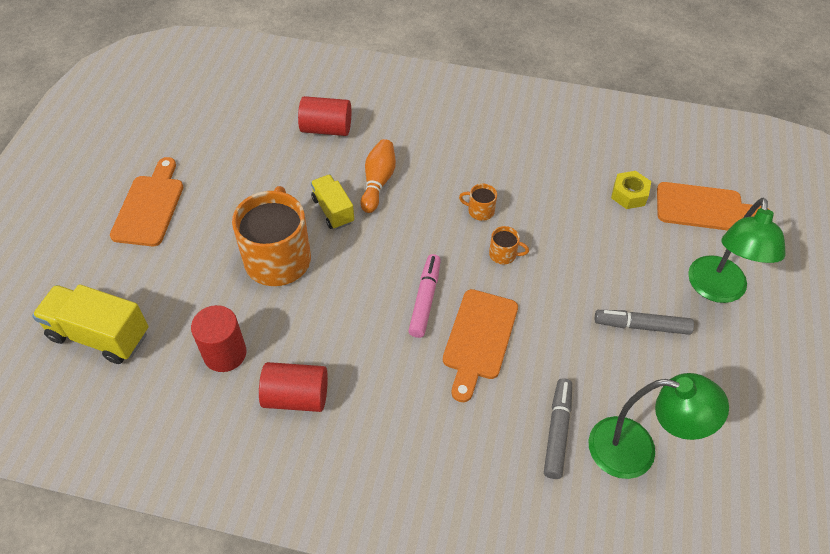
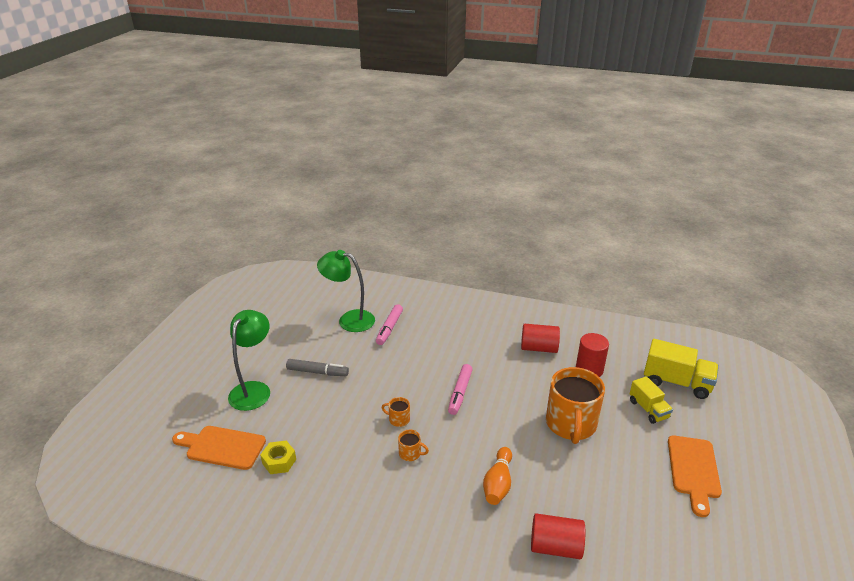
camera: 175 degrees left, 20 degrees down
yellow truck [311,175,354,229] -> yellow truck moved to [630,376,673,424]
orange cutting board [443,289,518,402] -> none
grey marker [544,378,572,479] -> pink marker [376,304,403,345]

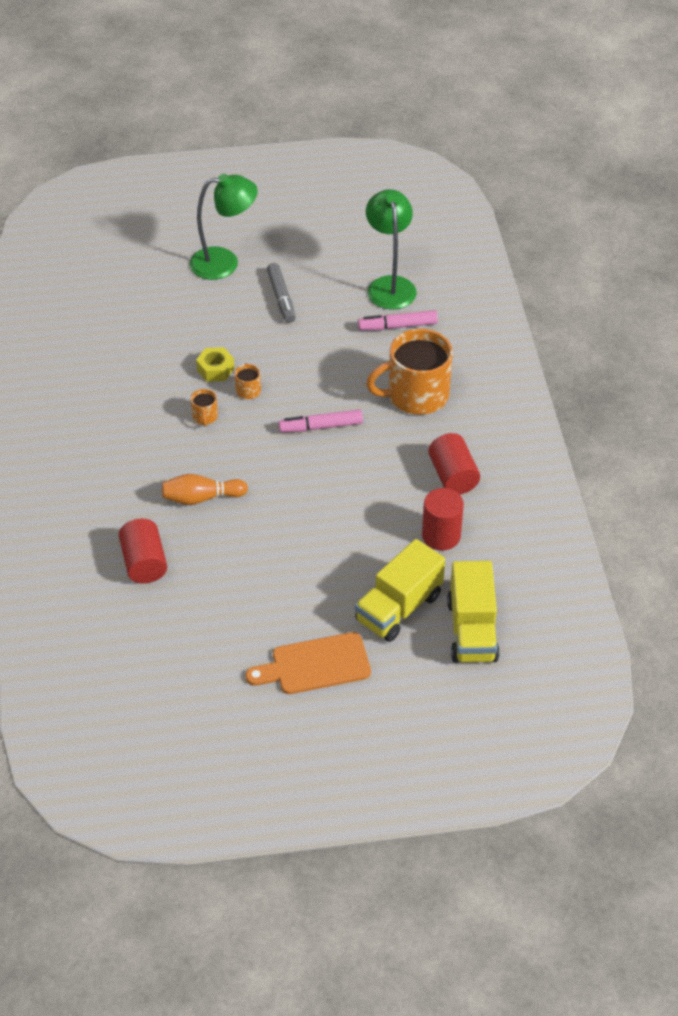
camera: 65 degrees right, 15 degrees up
orange cutting board [172,426,266,470] -> none
yellow nut [260,441,296,474] -> yellow nut moved to [196,347,234,382]
orange mug [546,367,605,444] -> orange mug moved to [366,329,453,415]
yellow truck [630,376,673,424] -> yellow truck [355,539,445,642], size x1.60

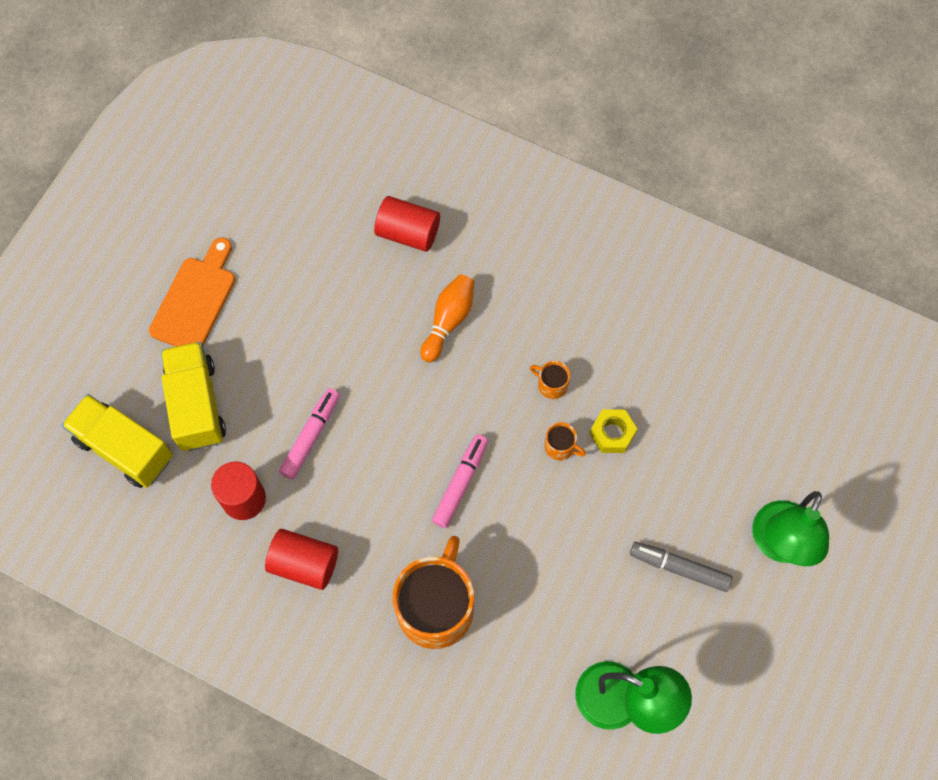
camera: 125 degrees right, 20 degrees up
pink marker [358,310,438,331] -> pink marker moved to [279,388,340,479]

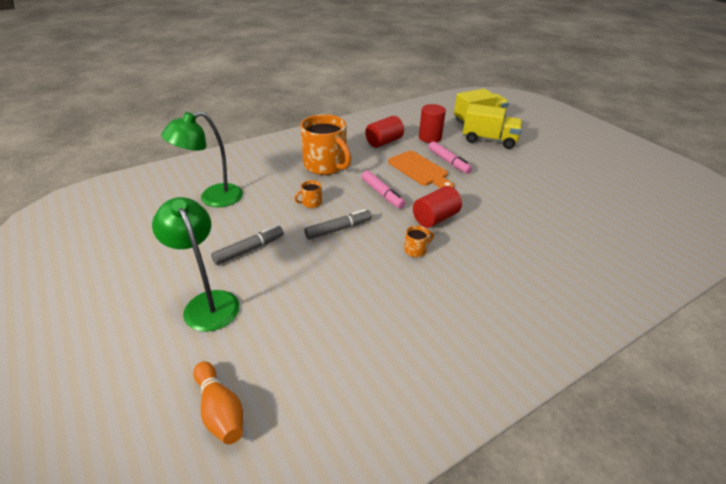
camera: 120 degrees right, 30 degrees down
orange cutting board [149,237,235,347] -> orange cutting board moved to [388,151,454,188]
red cylinder [374,196,440,252] -> red cylinder moved to [413,186,462,228]
orange bowling pin [420,274,474,362] -> orange bowling pin moved to [193,361,243,444]
orange mug [544,422,586,461] -> orange mug moved to [294,180,322,208]
yellow nut [590,409,637,453] -> none
none -> grey marker [304,209,372,240]

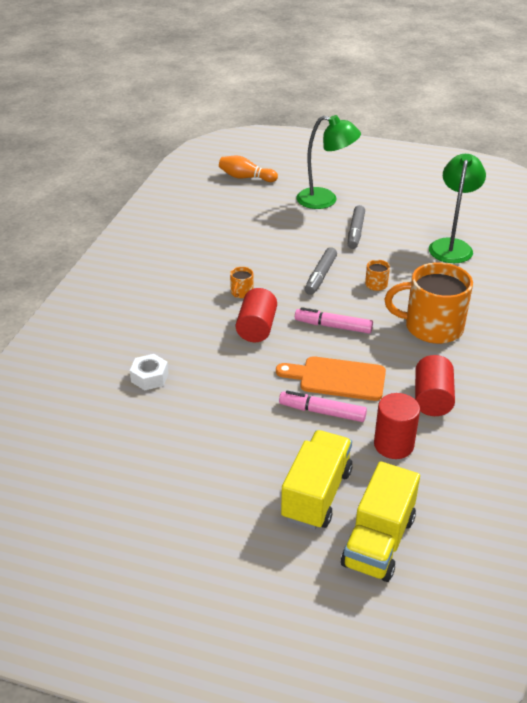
camera: 140 degrees right, 0 degrees up
yellow truck [463,103,522,149] -> yellow truck turned 135 degrees clockwise [281,430,352,530]
none -> white nut [130,354,169,390]

